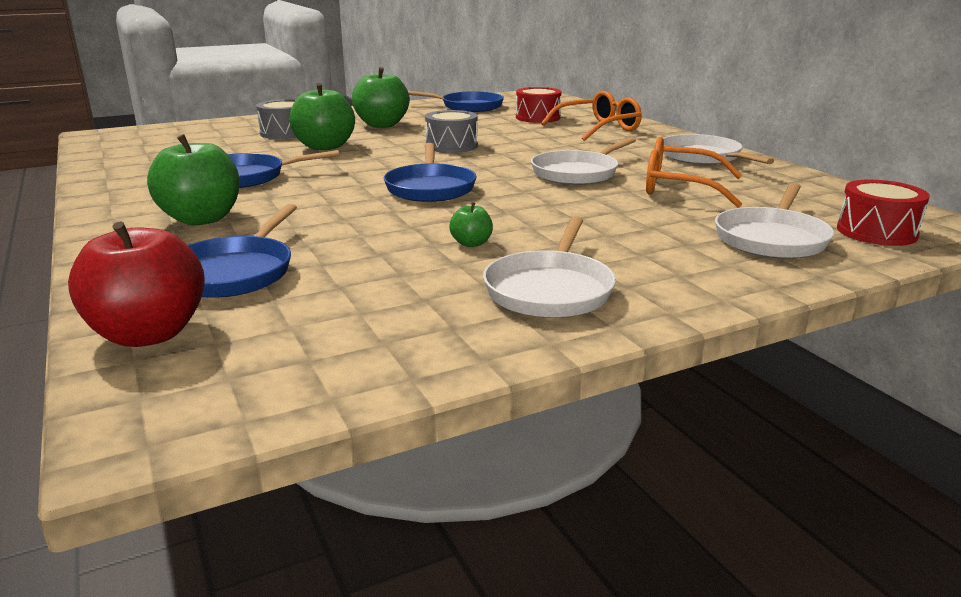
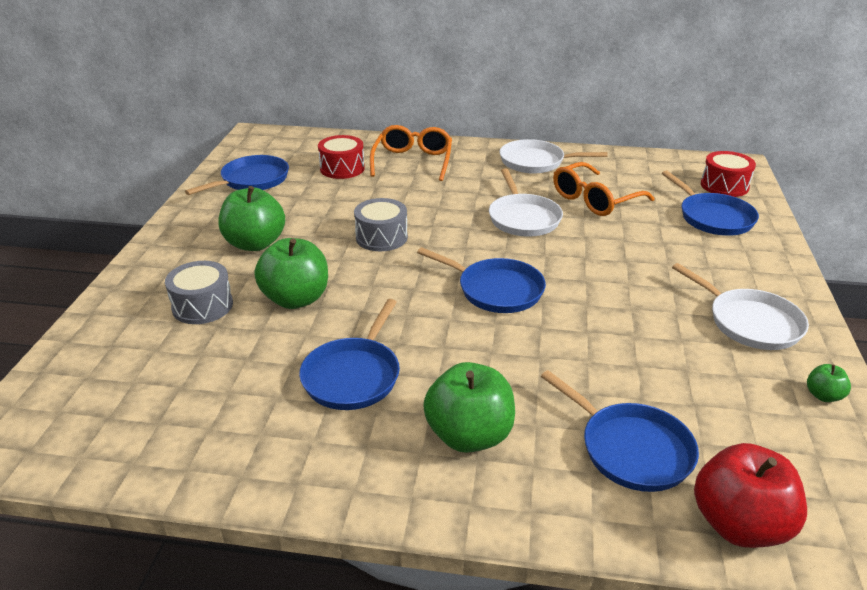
camera: 55 degrees left, 10 degrees up
green apple [449,202,493,247] -> green apple moved to [807,364,851,402]
white pan [715,183,834,259] -> blue pan [662,170,759,236]

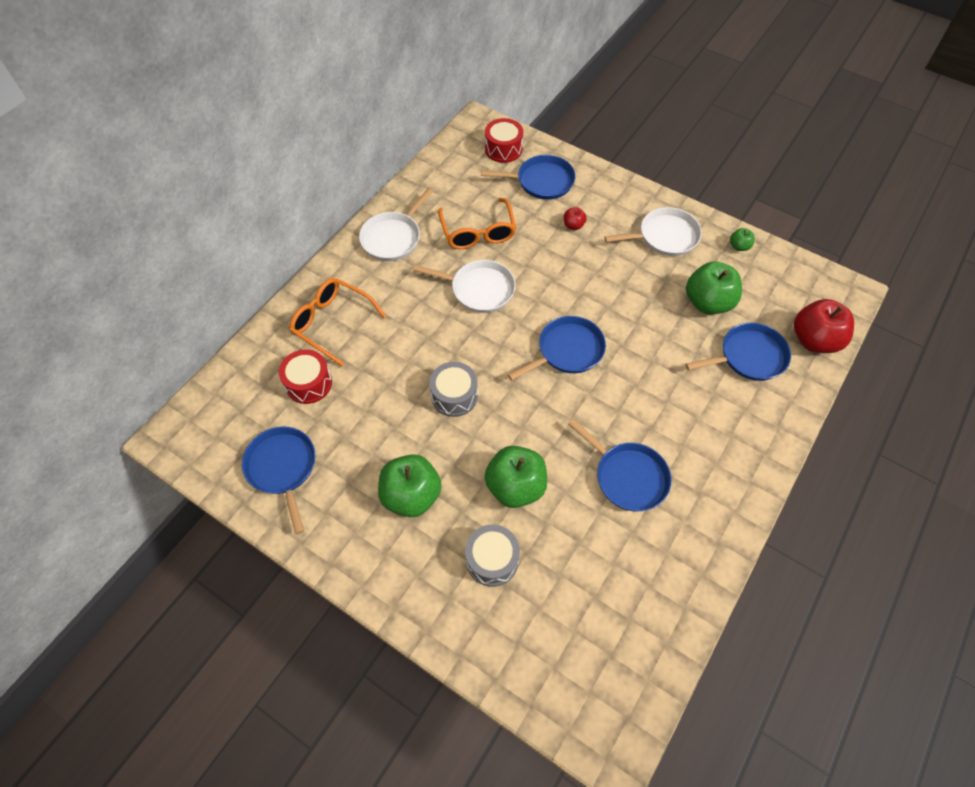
camera: 65 degrees left, 25 degrees up
green apple [423,362,515,453] -> green apple moved to [686,262,742,314]
none -> red apple [564,207,587,230]

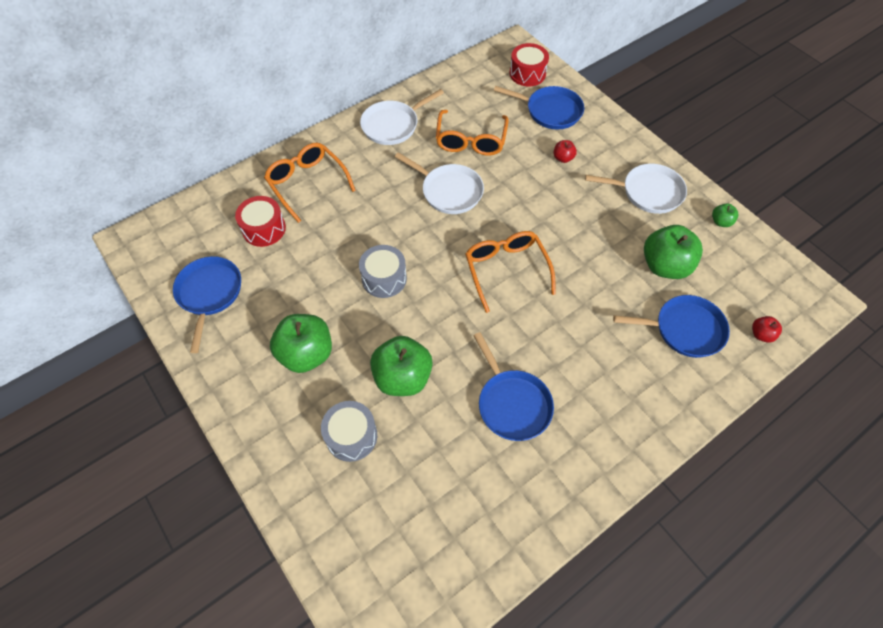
camera: 20 degrees right, 0 degrees up
blue pan [508,316,606,381] -> orange glasses [465,231,556,313]
red apple [794,299,854,353] -> red apple [752,316,782,343], size x0.46

